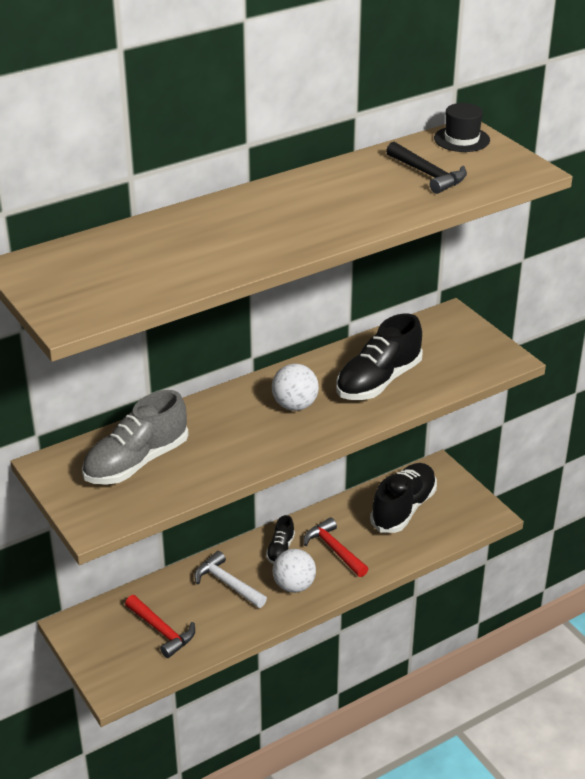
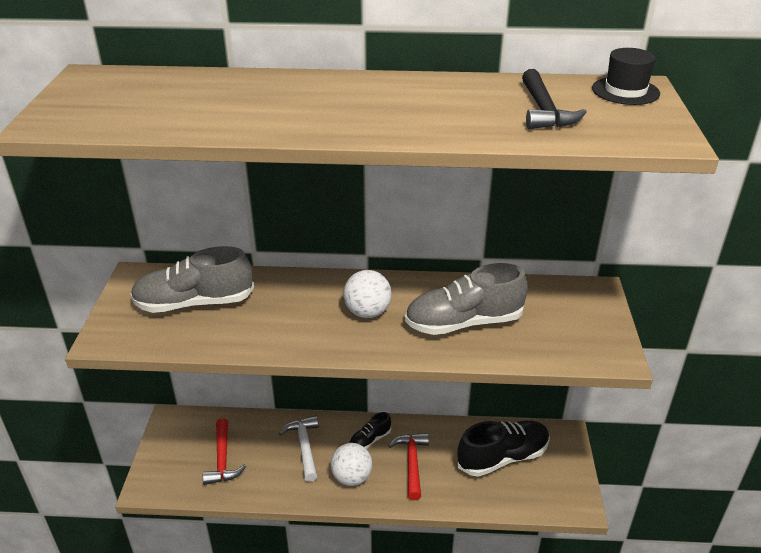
camera: 35 degrees right, 0 degrees up
black shoe [336,314,423,400] -> grey shoe [405,263,528,335]

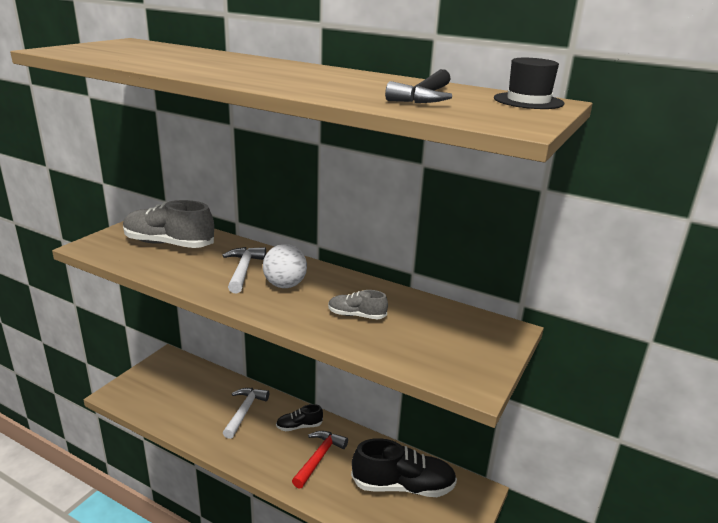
camera: 25 degrees right, 10 degrees down
red hammer [203,418,246,485] -> none
white ball [331,443,372,486] -> none
grey shoe [405,263,528,335] -> grey shoe [328,290,388,319], size x0.50
none -> white hammer [222,247,266,293]

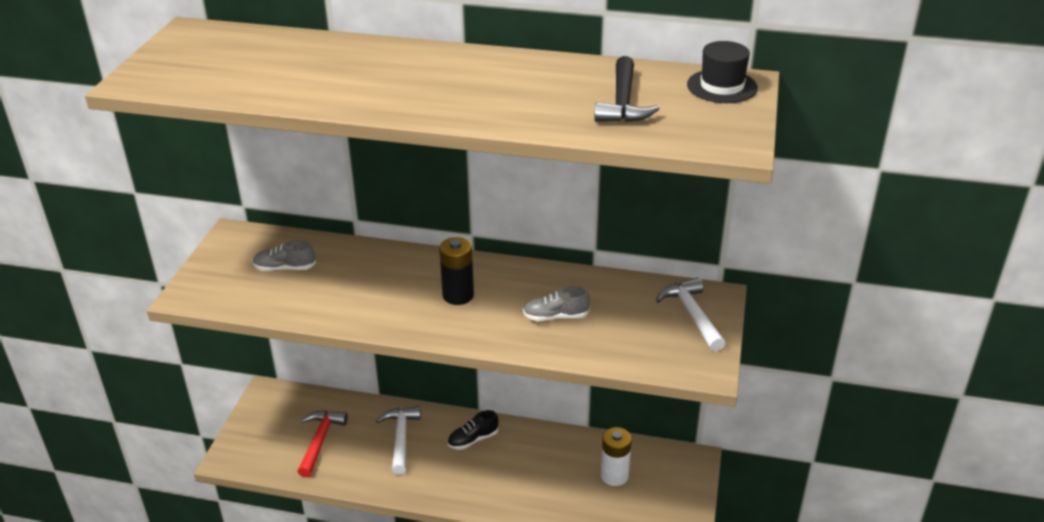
camera: 15 degrees left, 10 degrees up
grey shoe [123,200,214,248] -> grey shoe [253,240,316,271], size x0.50
white hammer [222,247,266,293] -> white hammer moved to [656,278,725,352]
white ball [263,244,307,288] -> black battery [439,237,474,305]
red hammer [292,431,348,489] -> red hammer moved to [298,411,348,477]
black shoe [351,438,457,497] -> white battery [601,427,632,486]

